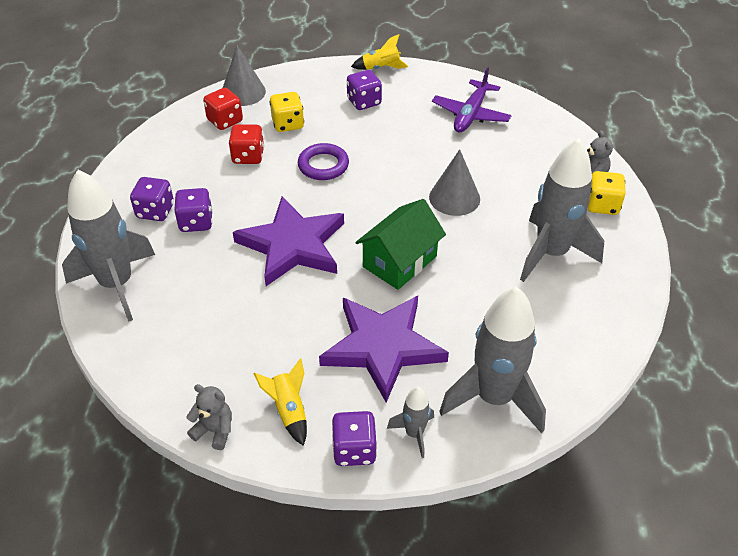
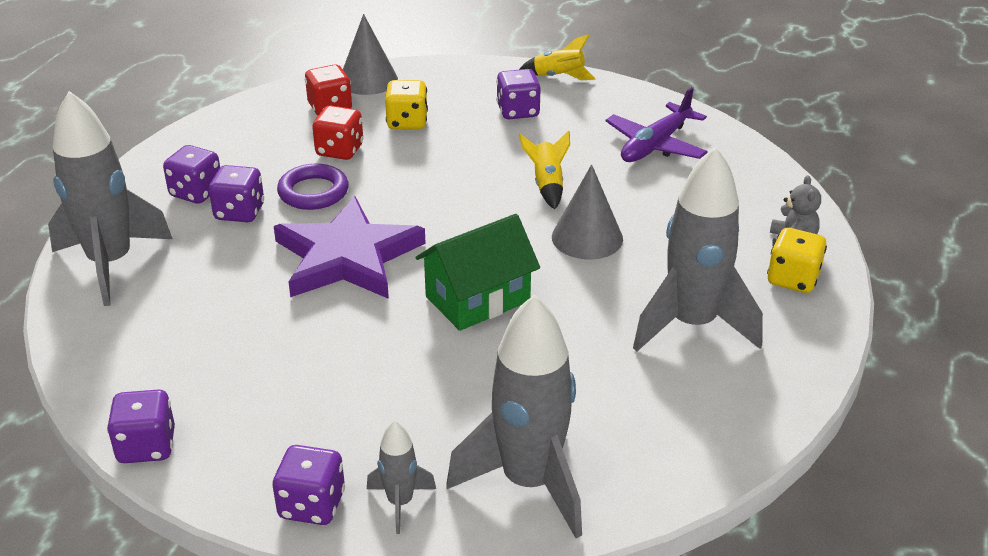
camera: 15 degrees right, 10 degrees down
grey teddy bear [186,384,232,450] -> purple dice [107,389,175,463]
yellow rocket [254,358,307,446] -> yellow rocket moved to [519,130,570,209]
purple ring [298,143,349,180] -> purple ring moved to [277,163,349,210]
purple star [319,296,449,403] -> none

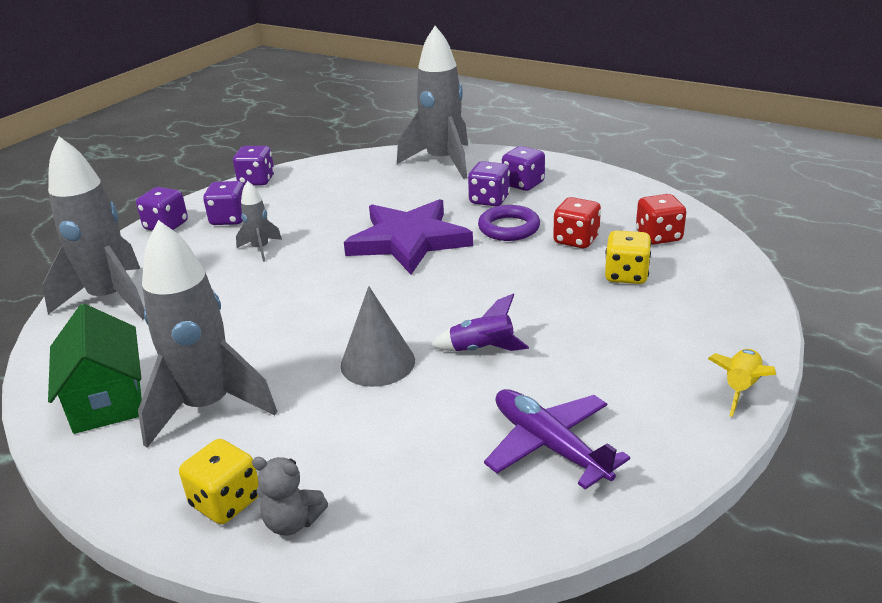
camera: 105 degrees right, 5 degrees down
grey cone [343,14,398,95] -> none
grey rocket [367,420,436,534] -> grey rocket moved to [236,181,282,262]
green house [415,214,540,331] -> green house moved to [48,304,142,434]
purple dice [496,69,541,119] -> purple dice moved to [203,181,244,225]
yellow rocket [519,130,570,209] -> purple rocket [431,293,529,351]

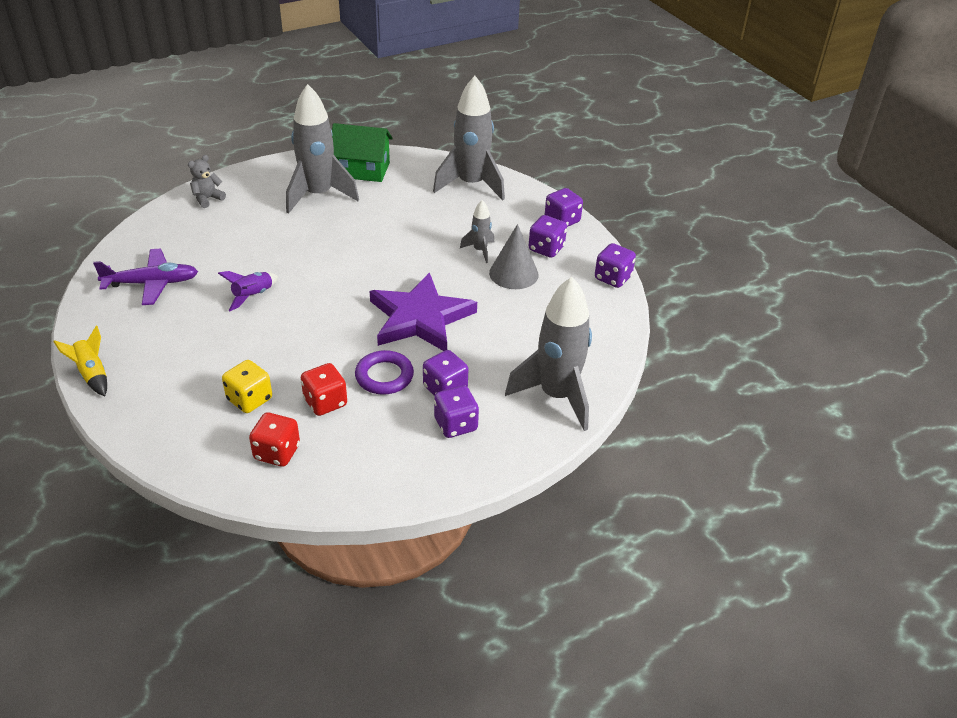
camera: 115 degrees right, 10 degrees up
yellow dice [179,439,259,524] -> none
grey cone [341,286,415,387] -> grey cone moved to [489,224,539,289]

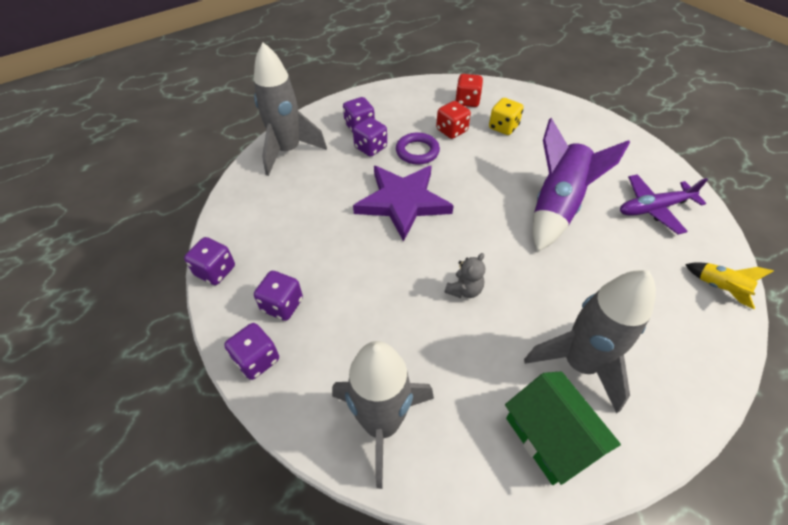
camera: 175 degrees right, 10 degrees up
yellow rocket [53,326,107,396] -> yellow rocket moved to [685,262,774,309]
grey teddy bear [188,155,226,208] -> grey teddy bear moved to [445,253,485,298]
purple rocket [218,271,278,311] -> purple rocket [533,118,630,252], size x2.12
green house [332,123,393,182] -> green house turned 60 degrees clockwise [505,371,621,485]
grey rocket [460,200,494,263] -> none
grey cone [489,224,539,289] -> none

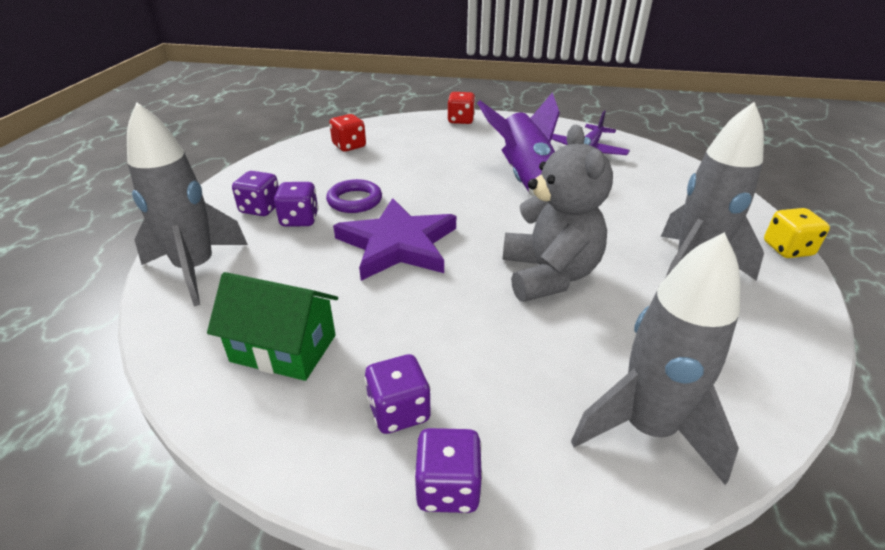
camera: 45 degrees left, 15 degrees down
purple dice [184,237,235,285] -> none
red dice [436,101,471,139] -> red dice moved to [447,92,475,124]
grey teddy bear [445,253,485,298] -> grey teddy bear [502,125,613,302], size x2.28
yellow dice [489,98,524,135] -> yellow dice moved to [764,208,830,258]
green house [505,371,621,485] -> green house moved to [207,272,338,381]
yellow rocket [685,262,774,309] -> none

